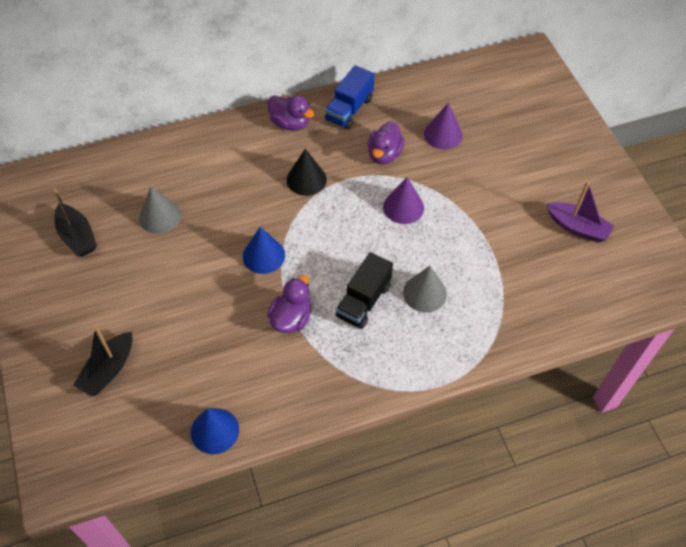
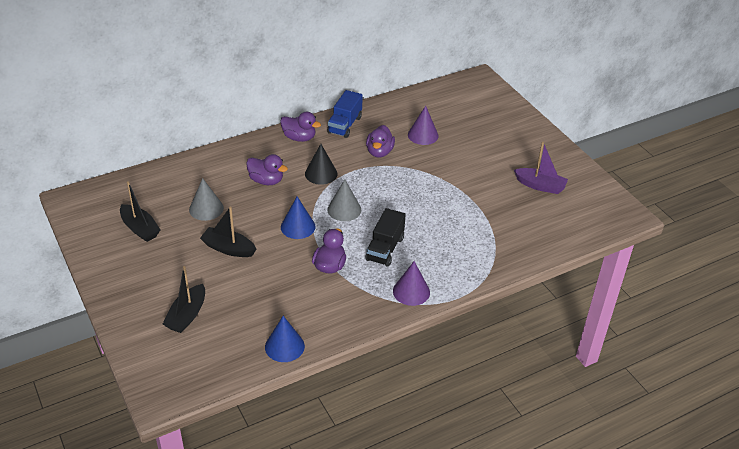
camera: 10 degrees left, 15 degrees down
purple cone [383,177,424,224] -> purple cone moved to [393,261,430,306]
grey cone [403,266,447,313] -> grey cone moved to [327,179,361,221]
none -> black boat [200,207,257,257]
none -> purple duck [246,154,288,185]

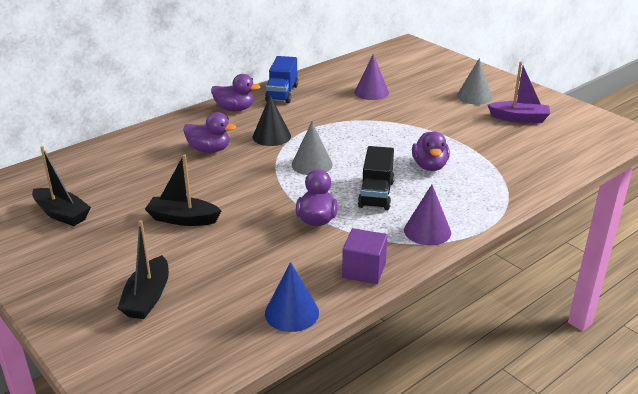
camera: 10 degrees left, 10 degrees down
grey cone [189,178,224,221] -> grey cone moved to [457,58,492,105]
blue cone [281,197,316,239] -> none
purple duck [366,125,395,158] -> purple duck moved to [412,131,450,171]
none -> purple cube [342,228,387,284]

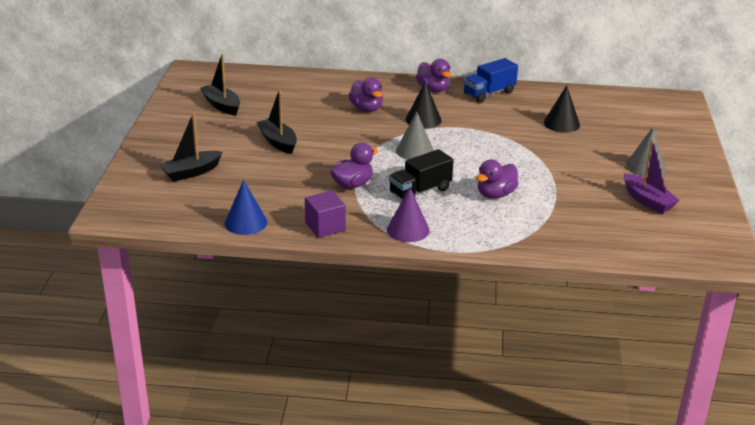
camera: 45 degrees right, 0 degrees up
black boat [32,146,91,226] -> black boat turned 150 degrees clockwise [200,54,240,115]
purple cone [354,54,389,100] -> black cone [544,85,580,133]

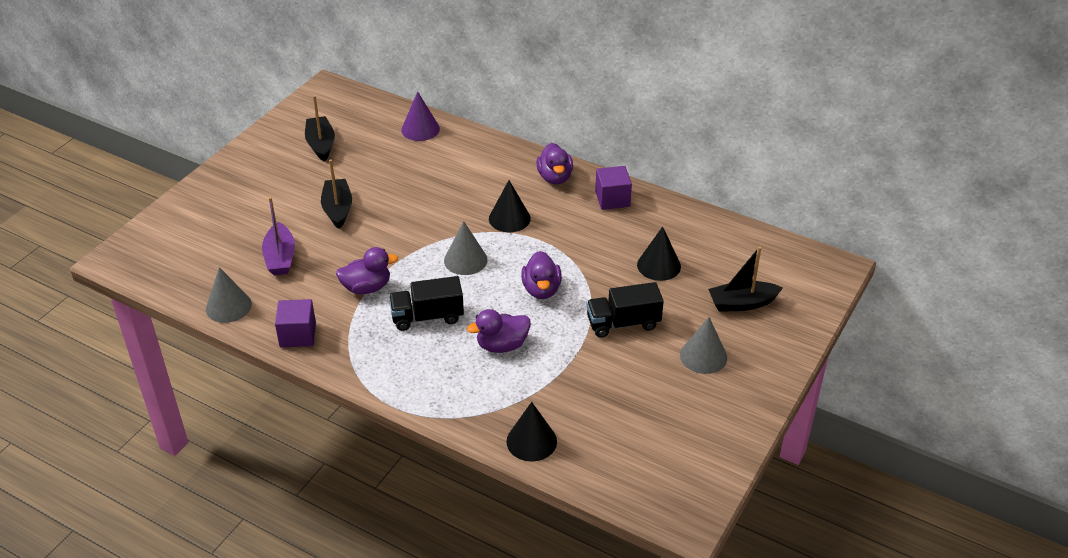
camera: 25 degrees right, 10 degrees up
black boat [160,113,223,182] -> black boat moved to [708,247,783,312]
blue cone [225,180,267,235] -> grey cone [206,267,252,323]
purple duck [348,78,383,112] -> purple duck moved to [521,251,562,299]
purple cone [387,187,430,242] -> purple cone moved to [401,92,440,141]
blue truck [463,58,518,103] -> purple cube [595,166,632,210]
purple boat [624,139,680,214] -> purple boat moved to [262,197,295,275]
none -> black cone [506,402,557,462]
none -> black truck [586,282,664,338]

